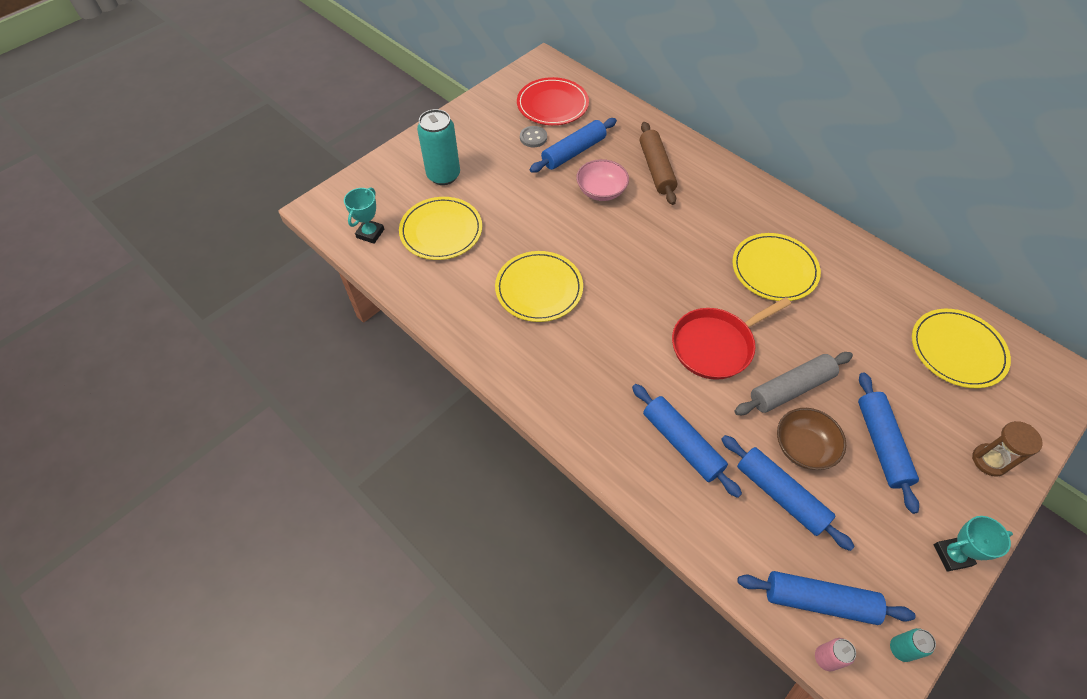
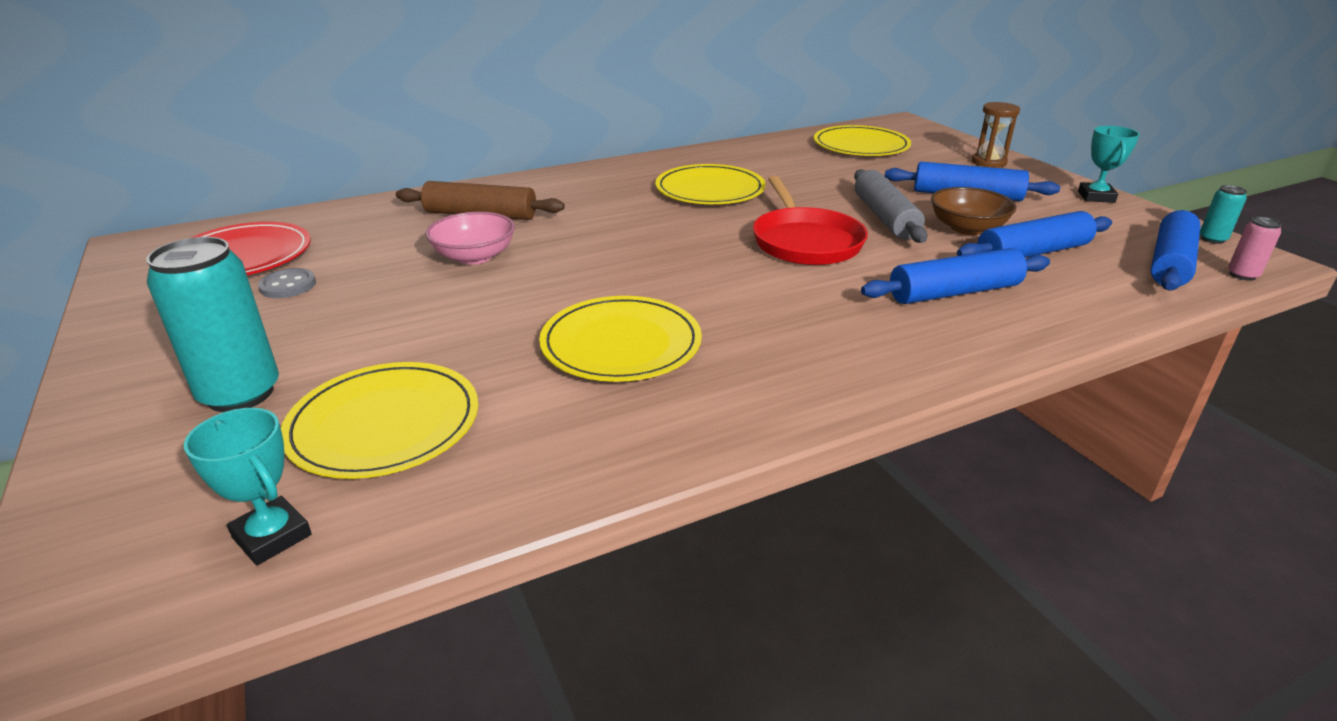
camera: 70 degrees left, 25 degrees down
blue rolling pin [530,118,617,173] -> none

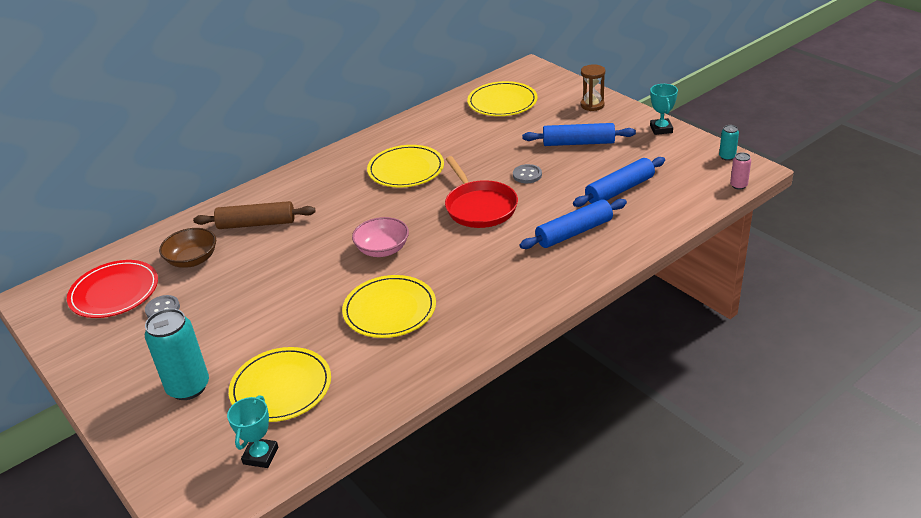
camera: 10 degrees left, 5 degrees up
turquoise trophy [184,408,312,565] -> turquoise trophy turned 75 degrees clockwise [227,395,278,468]
pink bowl [426,212,515,265] -> pink bowl moved to [352,217,409,257]
grey rolling pin [854,169,928,243] -> grey button [513,164,542,183]
brown bowl [931,187,1017,235] -> brown bowl moved to [159,228,216,268]
blue rolling pin [1151,210,1201,290] -> none

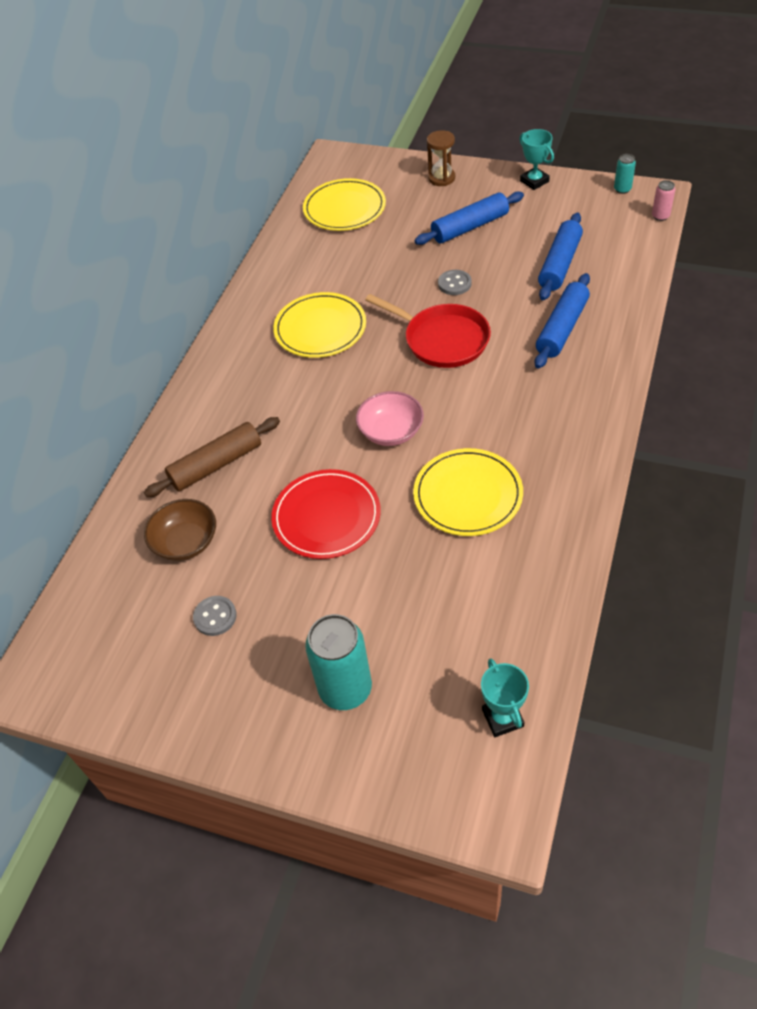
camera: 30 degrees left, 15 degrees up
red plate [67,260,158,318] -> red plate moved to [271,469,381,559]
yellow plate [229,347,331,422] -> none

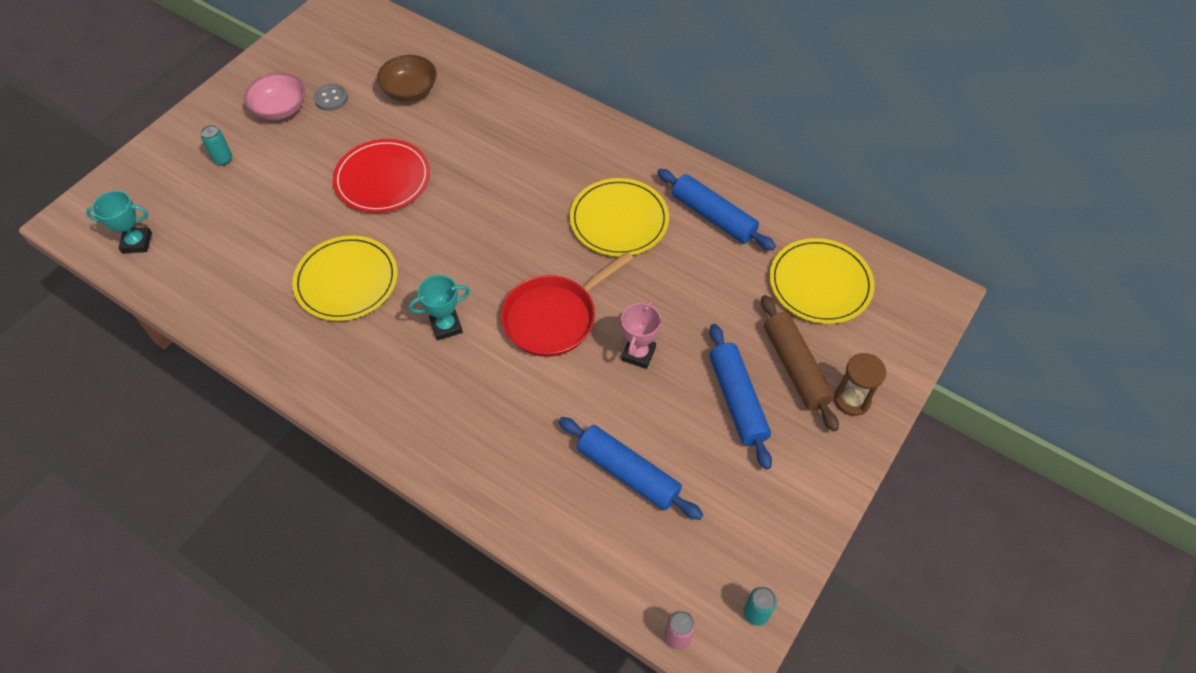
camera: 100 degrees right, 5 degrees up
brown rolling pin [144,417,280,497] -> brown rolling pin moved to [761,295,839,431]
turquoise can [305,614,372,710] -> turquoise can [201,125,232,165], size x0.47
pink bowl [356,391,424,446] -> pink bowl moved to [244,73,305,120]
grey button [438,270,472,295] -> pink trophy [621,300,661,369]
turquoise trophy [520,129,554,190] -> turquoise trophy moved to [409,275,470,341]
blue rolling pin [535,273,590,369] -> blue rolling pin moved to [657,169,776,250]

